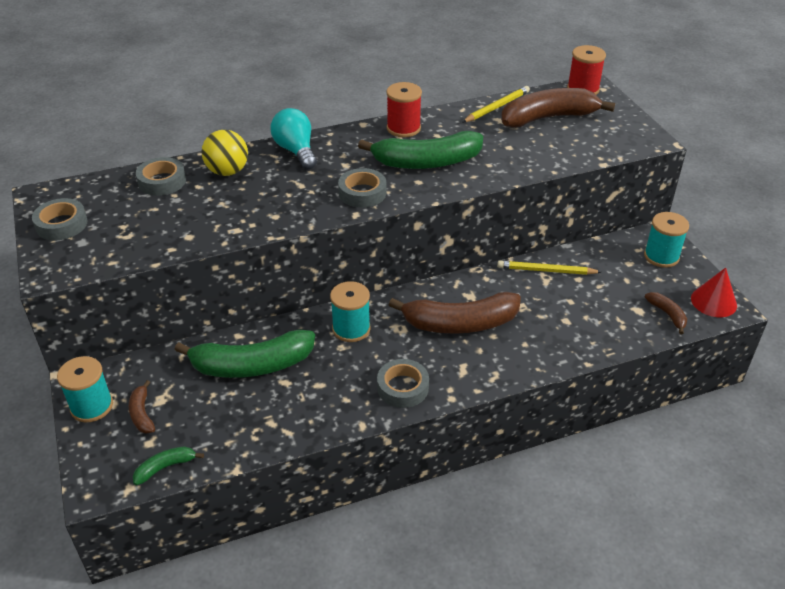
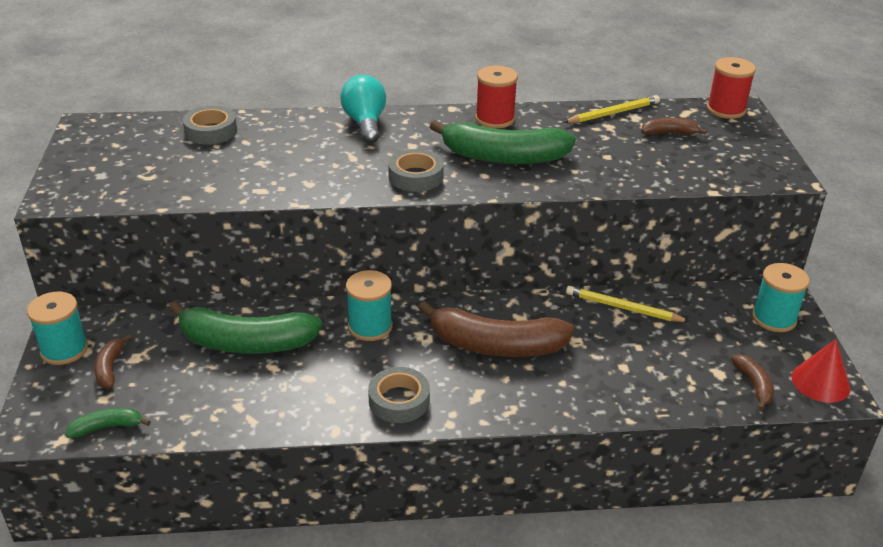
camera: 15 degrees right, 5 degrees down
grey tape [32,198,88,240] -> none
yellow ball [201,130,248,176] -> none
brown banana [501,88,615,128] -> brown banana [641,118,707,135], size x0.46

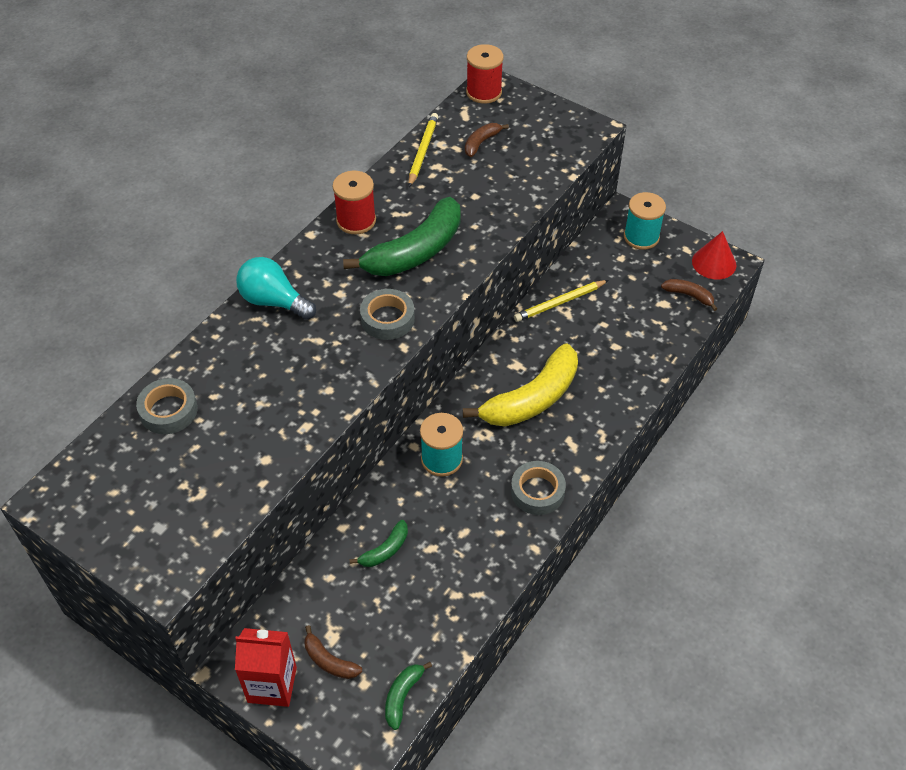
camera: 50 degrees left, 15 degrees up
turquoise spool [27,292,88,365] -> red carton [235,628,297,707]
green banana [168,301,323,354] -> green banana [350,520,408,567], size x0.46
brown banana [418,301,574,357] -> yellow banana [463,343,578,427]

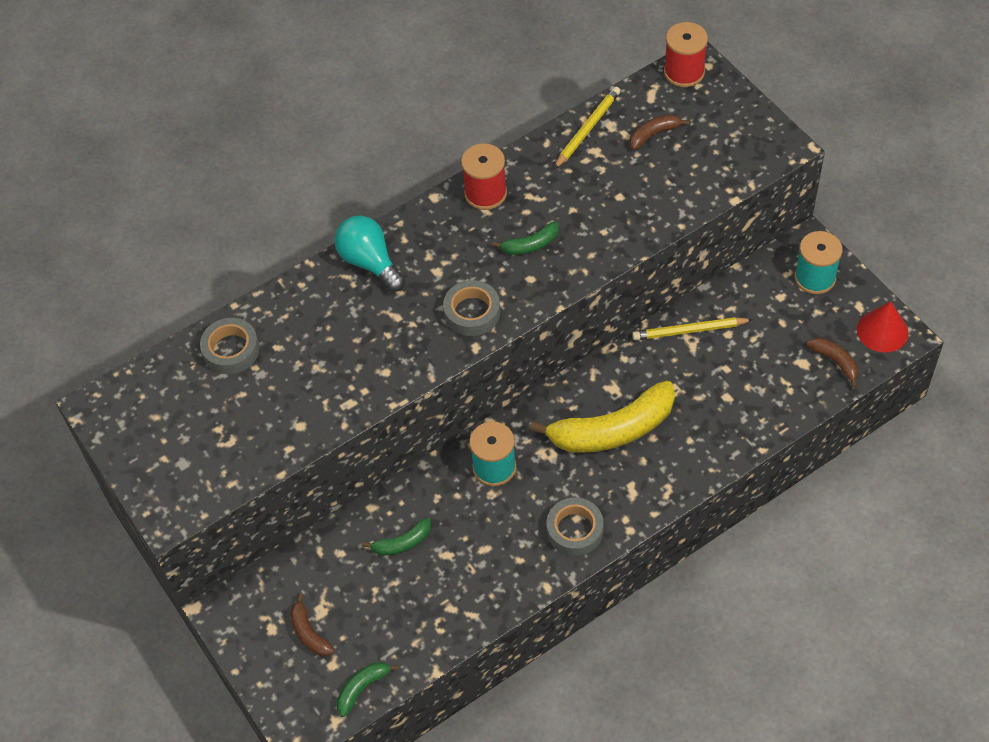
camera: 25 degrees right, 5 degrees up
red carton [235,628,297,707] -> none
green banana [343,197,461,276] -> green banana [492,222,559,255], size x0.46

